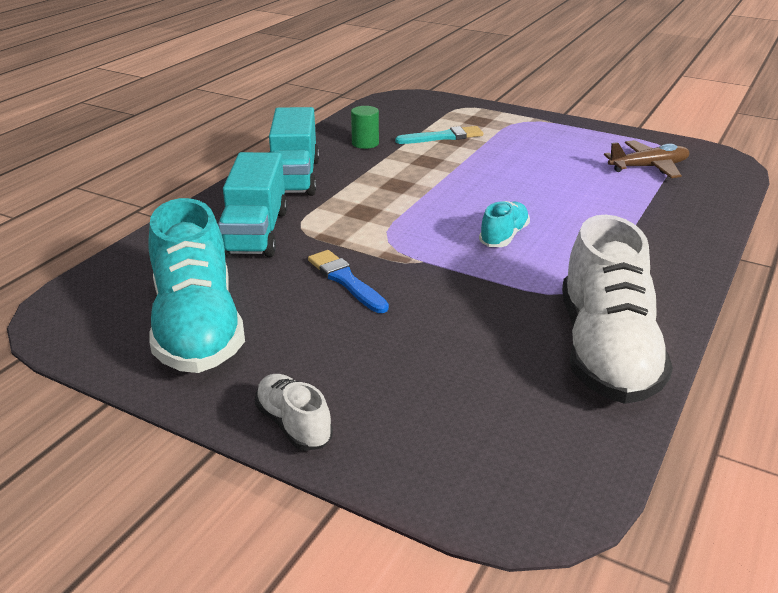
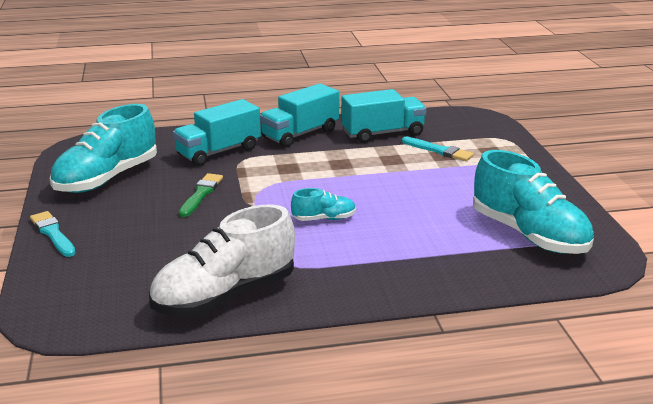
camera: 50 degrees right, 5 degrees down
white shoe [255,374,333,451] -> turquoise brush [30,211,76,257]
blue brush [308,250,389,313] -> green brush [179,173,223,217]
green cylinder [351,106,379,149] -> turquoise truck [341,89,426,143]
brown plane [604,140,689,178] -> turquoise shoe [473,150,594,254]

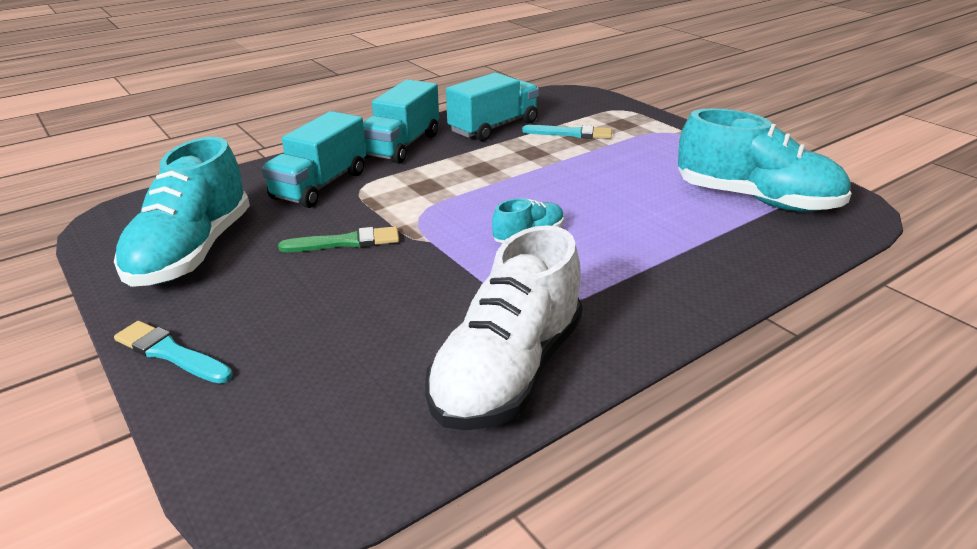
camera: 25 degrees left, 5 degrees up
green brush [179,173,223,217] -> green brush turned 90 degrees clockwise [278,226,399,252]

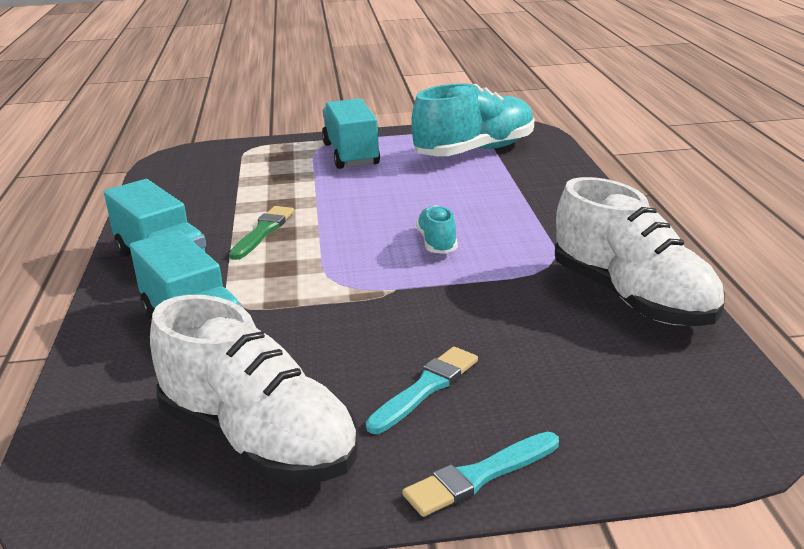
camera: 60 degrees left, 5 degrees down
turquoise shoe [114,137,250,287] -> white shoe [150,295,359,484]
green brush [278,226,399,252] -> green brush moved to [229,206,294,260]
turquoise truck [446,73,539,141] -> turquoise truck moved to [322,98,380,169]
turquoise brush [522,125,612,139] -> turquoise brush moved to [366,347,478,434]

